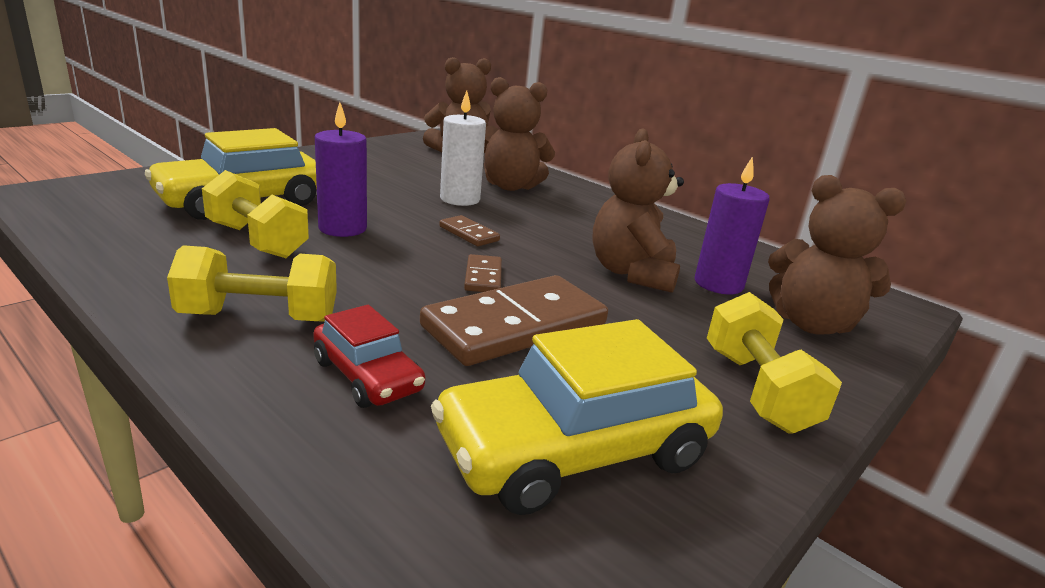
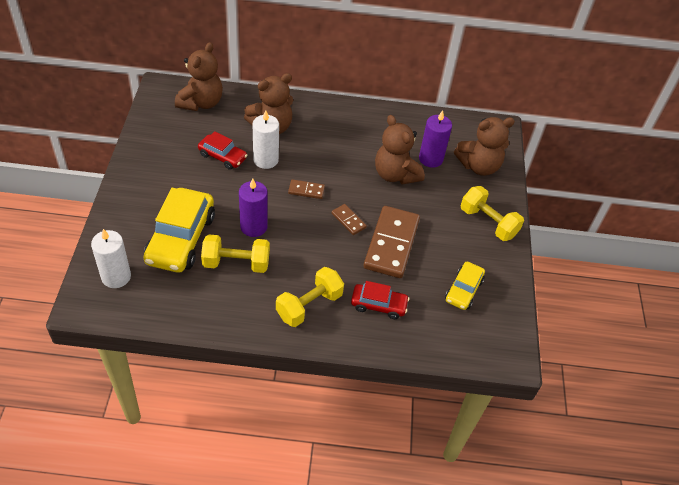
camera: 40 degrees left, 25 degrees up
yellow car [431,319,723,515] -> yellow car [445,262,485,310], size x0.55
none -> white candle [91,229,131,288]
none -> red car [198,131,247,170]

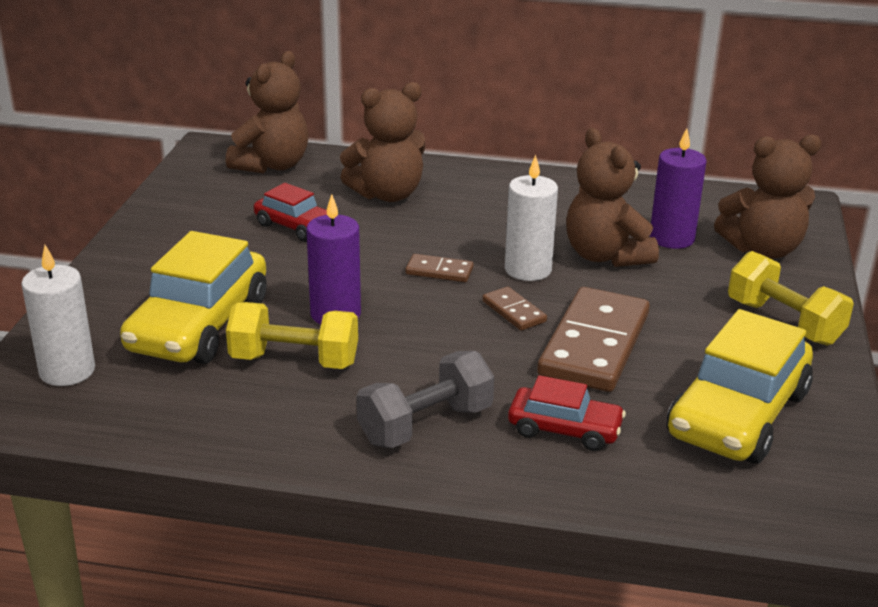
camera: 10 degrees right, 20 degrees down
white candle [253,111,279,169] -> white candle moved to [505,155,558,281]
yellow dumbbell [276,267,344,327] -> grey dumbbell [357,351,494,448]
yellow car [445,262,485,310] -> yellow car [667,309,813,464], size x1.81

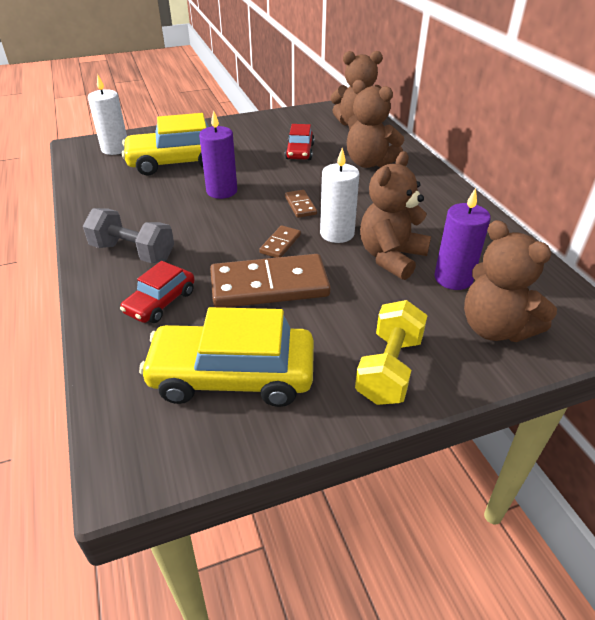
camera: 60 degrees right, 10 degrees up
yellow dumbbell [226,302,358,369] -> none
red car [508,375,626,451] -> red car turned 45 degrees clockwise [120,261,195,323]

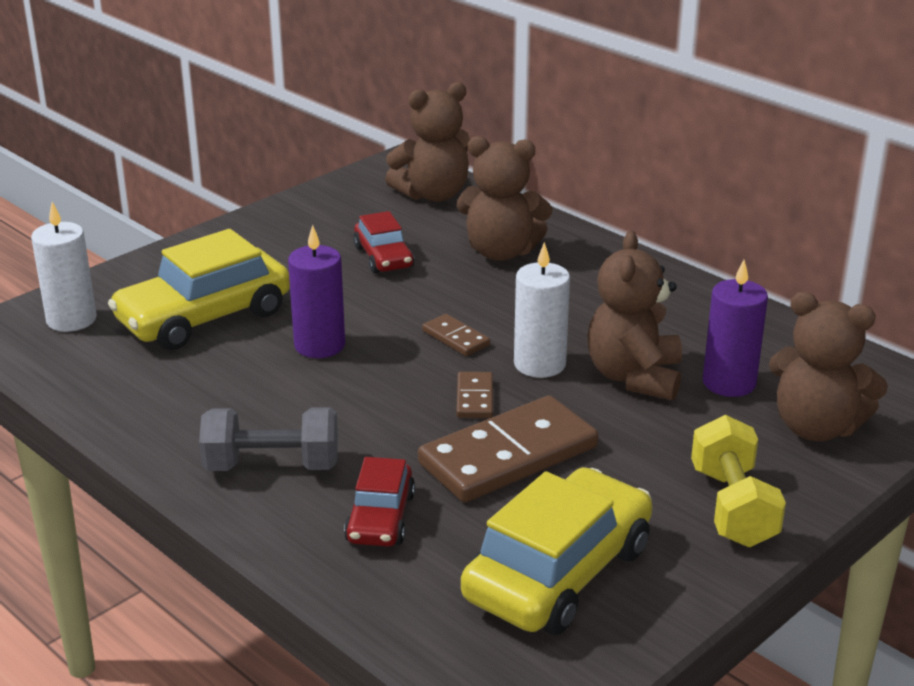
camera: 25 degrees left, 10 degrees down
yellow car [139,307,314,407] -> yellow car turned 150 degrees clockwise [461,467,652,635]

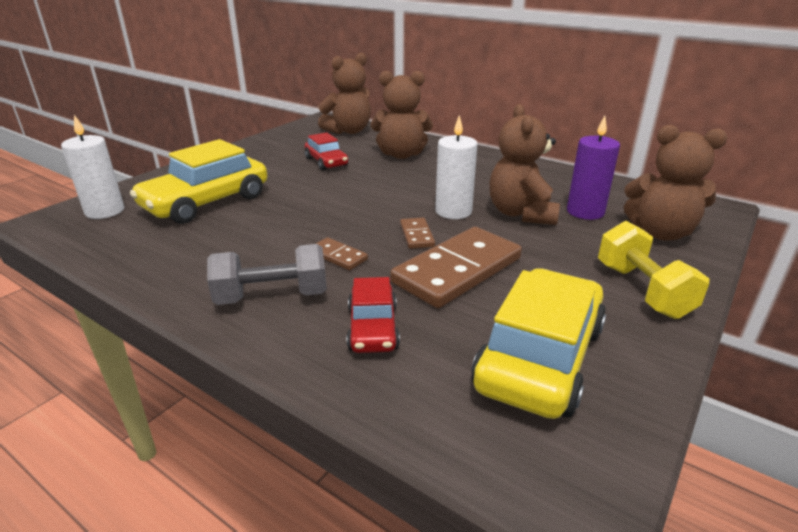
camera: 10 degrees left, 0 degrees up
purple candle [288,225,345,358] -> none
brown domino [422,314,490,356] -> brown domino moved to [316,237,368,270]

